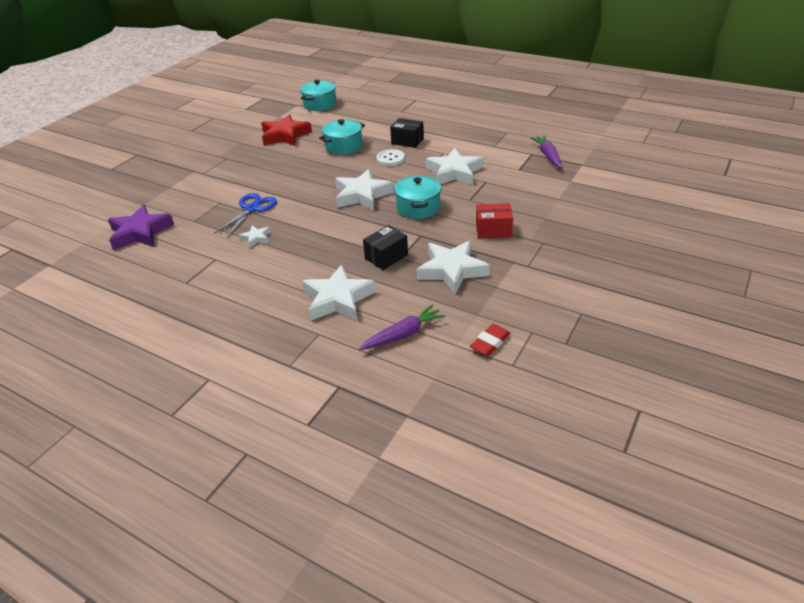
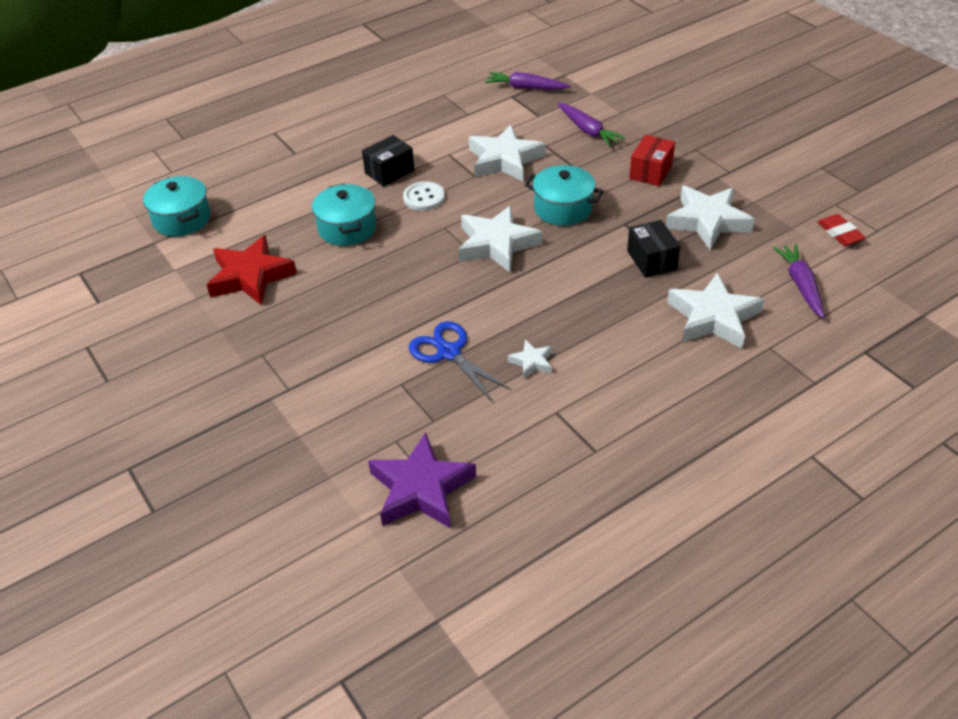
camera: 65 degrees left, 5 degrees up
none -> purple carrot [558,103,626,147]

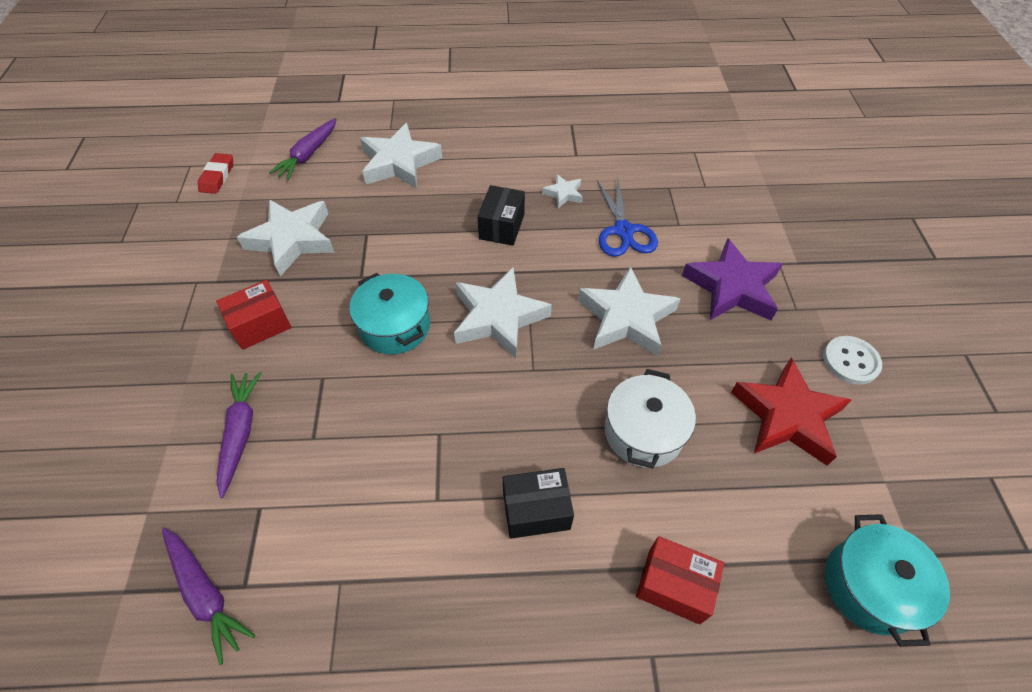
camera: 150 degrees left, 10 degrees up
turquoise pot [312,184,377,246] -> white pot [605,369,696,468]
purple star [368,433,476,528] -> purple star moved to [682,238,782,320]
white button [403,181,445,211] -> white button moved to [823,336,882,385]
white star [469,125,546,182] -> white star moved to [578,266,681,357]
black box [627,220,681,278] -> black box moved to [477,185,525,246]
none -> red box [636,536,724,624]

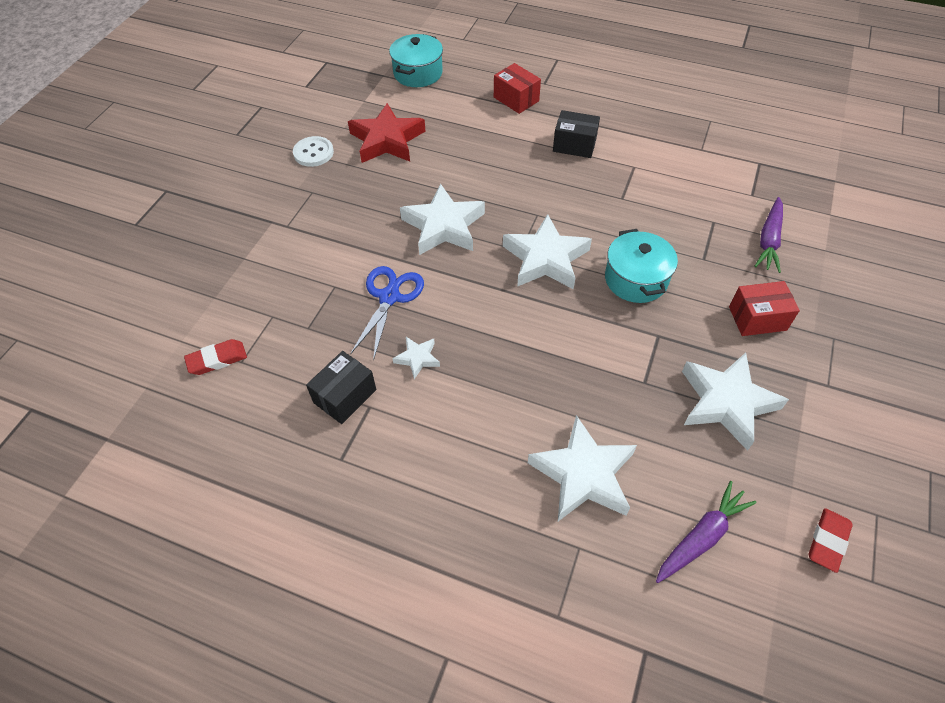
camera: 155 degrees left, 0 degrees up
purple carrot [162,528,255,665] -> none
black box [477,185,525,246] -> black box moved to [306,351,376,424]
white pot [605,369,696,468] -> none
purple star [682,238,782,320] -> none
none -> red eraser [184,339,247,375]

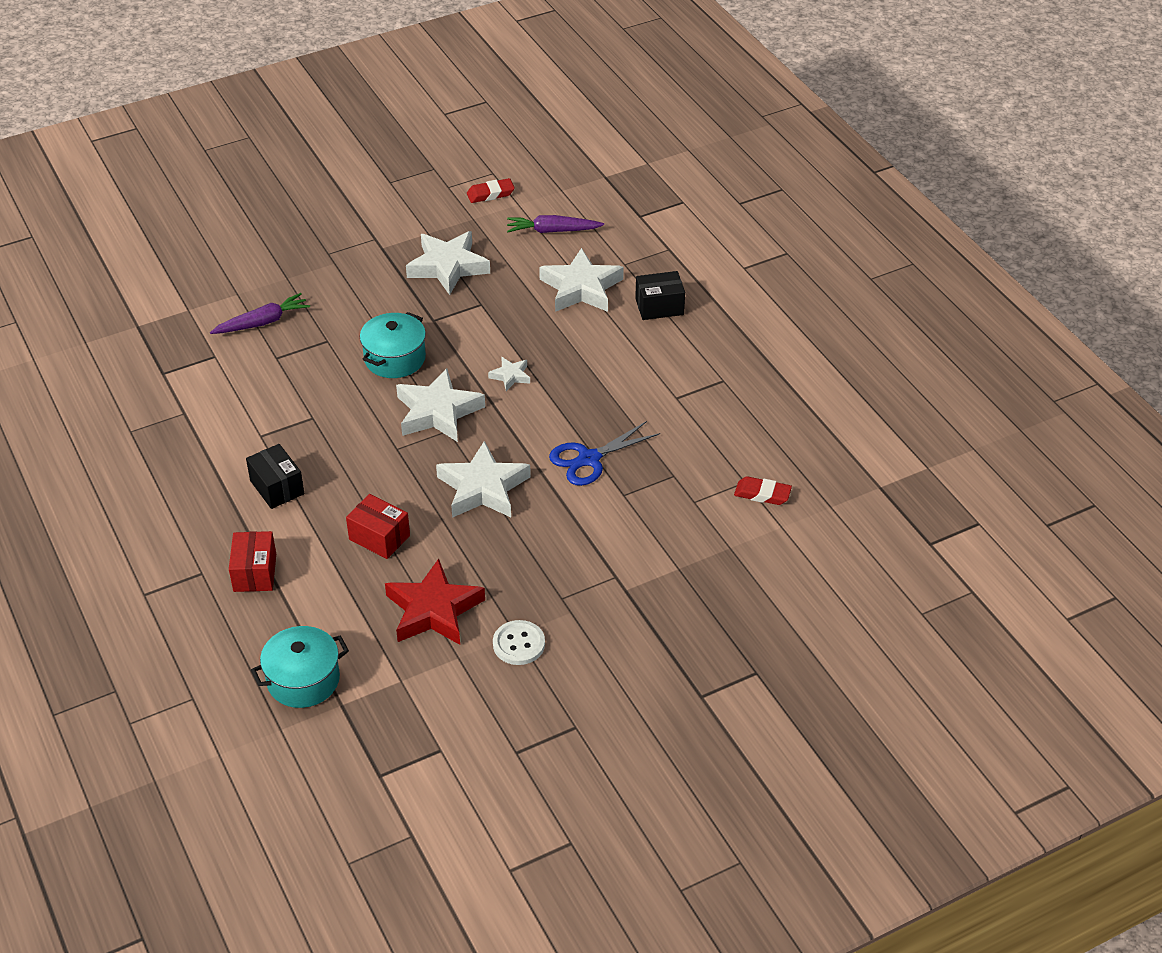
camera: 140 degrees left, 10 degrees down
black box [306,351,376,424] -> black box moved to [635,271,685,320]
white star [393,337,440,379] -> white star moved to [488,357,530,391]
red box [729,281,800,336] -> red box moved to [346,494,410,559]

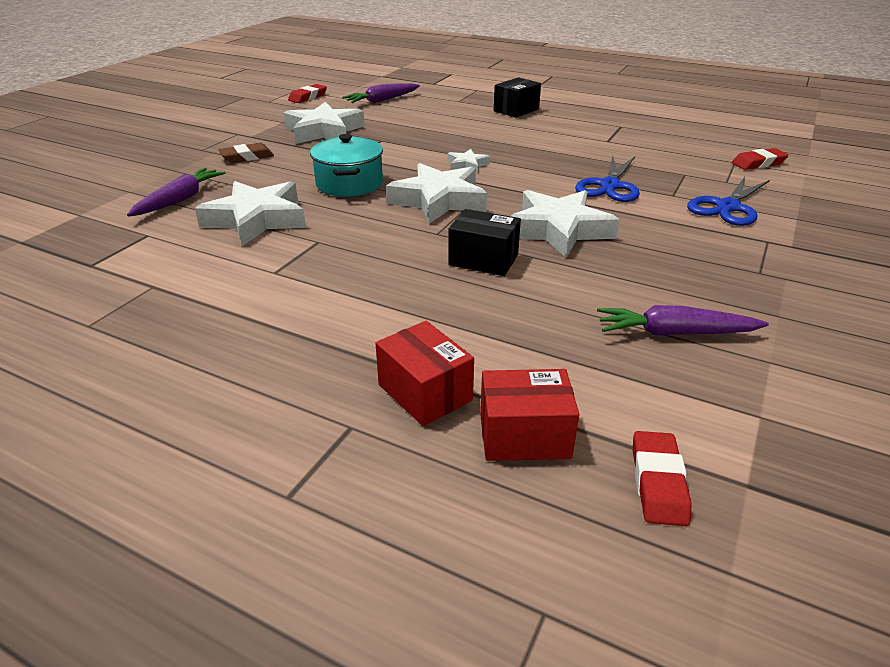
camera: 35 degrees left, 10 degrees down
black box [246,444,304,509] -> black box moved to [448,209,521,276]
turquoise pot [251,626,349,708] -> red eraser [633,431,692,526]
red box [346,494,410,559] -> red box moved to [480,369,579,461]
red star [385,559,485,645] -> purple carrot [597,305,769,335]
white button [493,620,545,665] -> none
white star [539,248,624,312] -> white star moved to [195,181,306,246]
none -> brown eraser [218,143,274,163]
none -> blue scissors [687,177,770,226]

